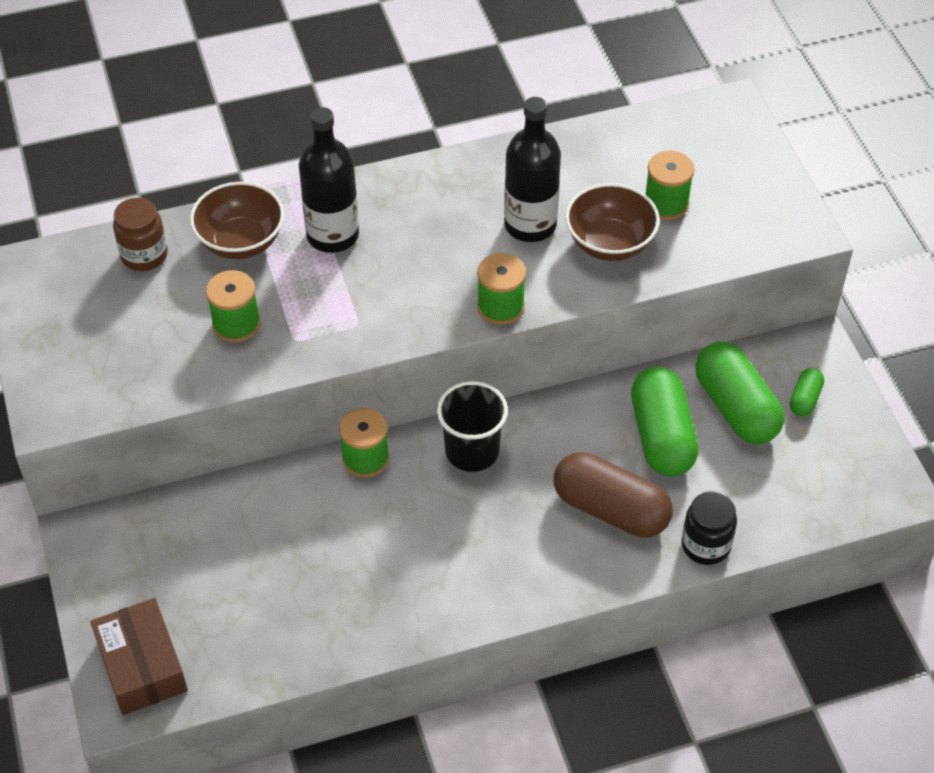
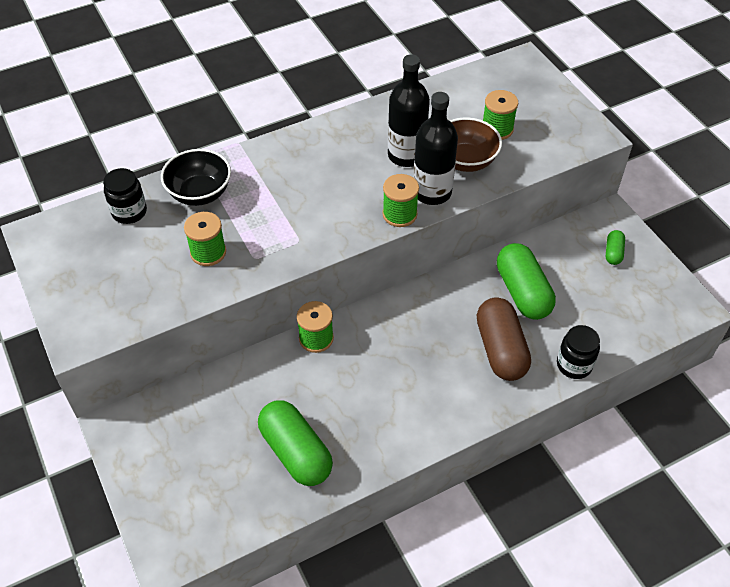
camera: 10 degrees left, 0 degrees up
brown box [90,598,188,715] -> none
brown jar [113,198,168,271] -> black jar [103,168,147,224]
brown bowl [190,182,284,259] -> black bowl [161,149,231,206]
black bottle [299,107,359,253] -> black bottle moved to [413,92,458,205]
black cup [437,381,508,472] -> none
brown capsule [554,452,673,538] -> brown capsule turned 60 degrees clockwise [477,297,531,381]
green capsule [695,342,784,444] -> green capsule moved to [258,401,333,486]

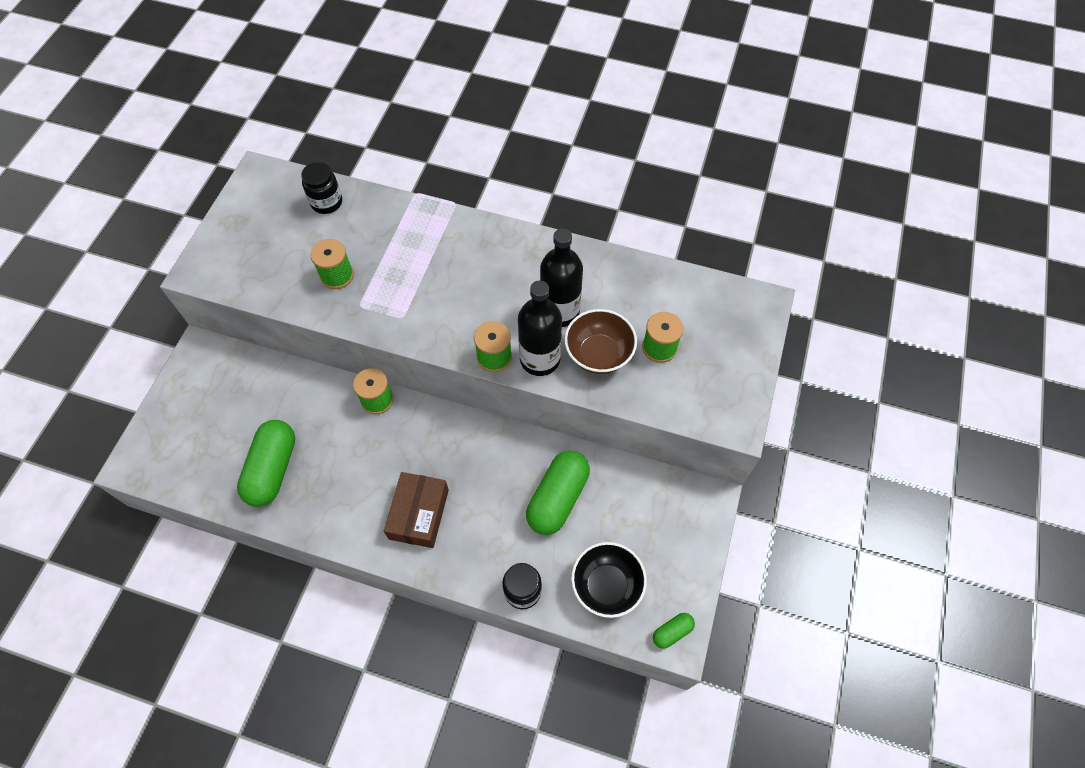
camera: 45 degrees right, 10 degrees up
black bowl [161,149,231,206] -> black bowl moved to [571,542,647,618]
brown capsule [477,297,531,381] -> none
green capsule [606,230,625,265] -> green capsule moved to [653,613,695,649]
none -> brown box [384,472,449,548]

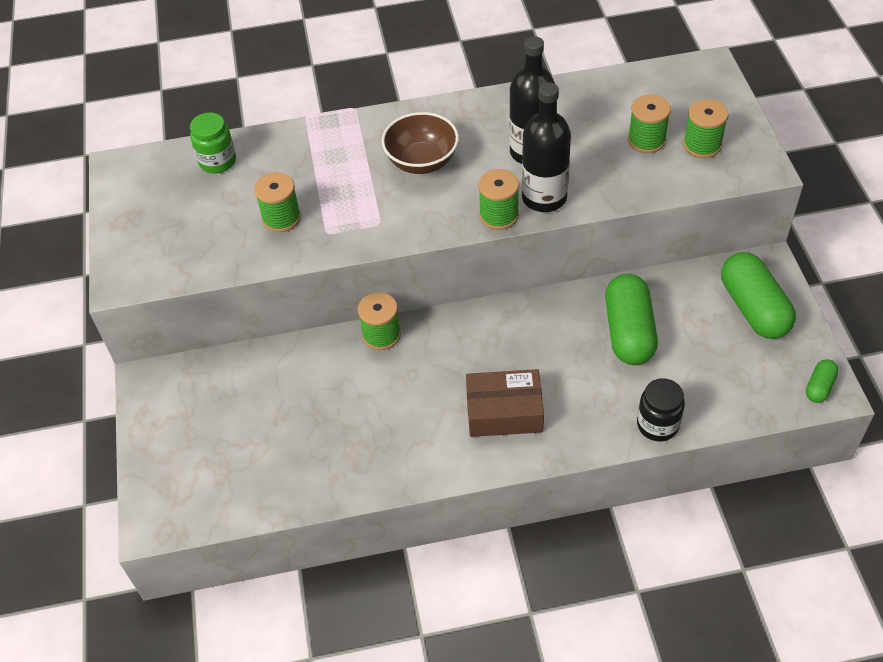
camera: 25 degrees left, 10 degrees down
green capsule [237,420,295,507] -> green capsule moved to [721,252,796,339]
black jar [301,162,342,214] -> green jar [190,112,236,173]
brown box [384,472,449,548] -> brown box turned 75 degrees counterclockwise [466,369,544,437]
brown bowl [565,309,637,374] -> brown bowl moved to [381,112,459,174]
black bowl [571,542,647,618] -> none
none -> green spool [683,99,729,158]

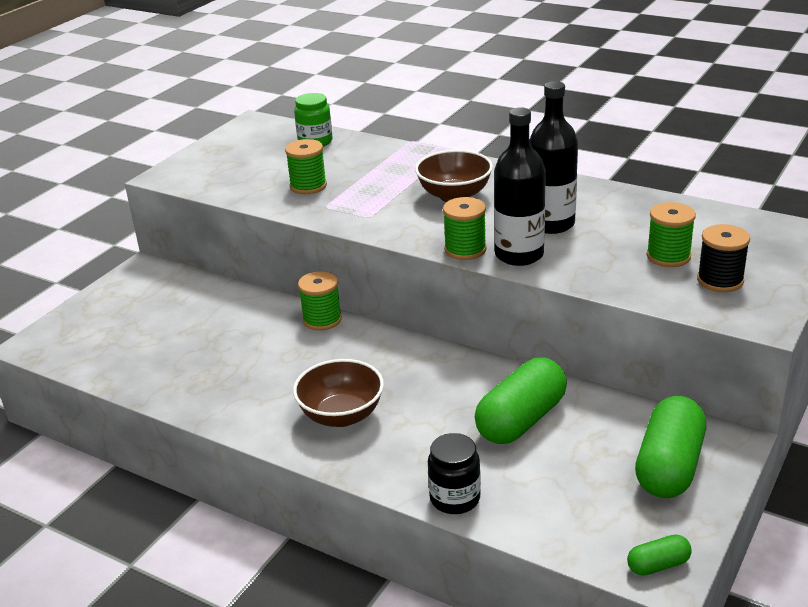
camera: 40 degrees right, 20 degrees down
brown box [466,369,544,437] -> brown bowl [293,359,384,427]
green spool [683,99,729,158] -> black spool [697,224,750,292]

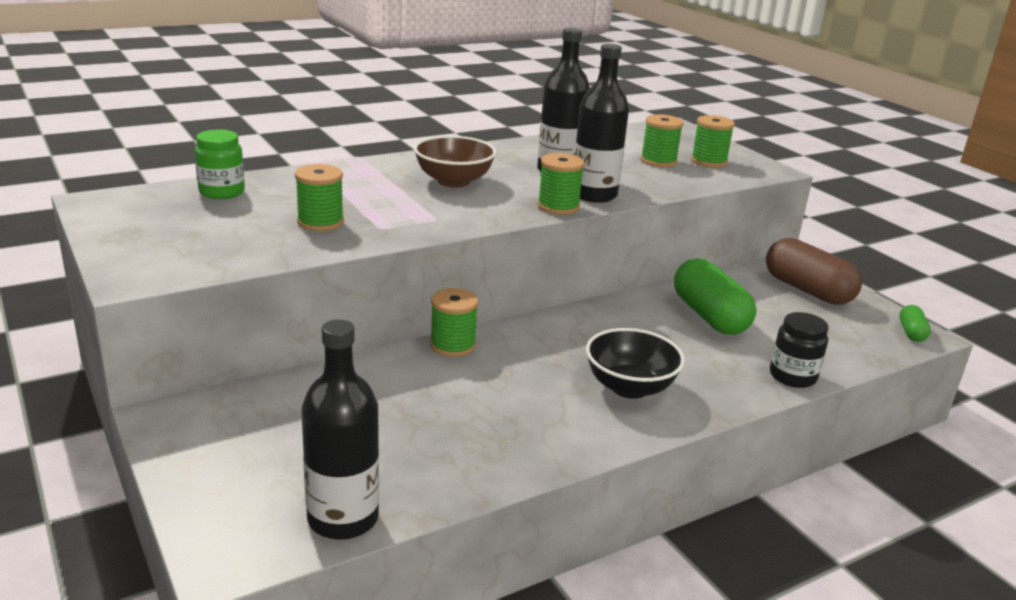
camera: 65 degrees left, 5 degrees down
brown bowl [293,359,384,427] -> black bowl [586,328,685,399]
green capsule [635,396,706,498] -> brown capsule [766,238,862,305]
black spool [697,224,750,292] -> green spool [691,115,735,168]
none -> black bottle [301,319,379,540]

